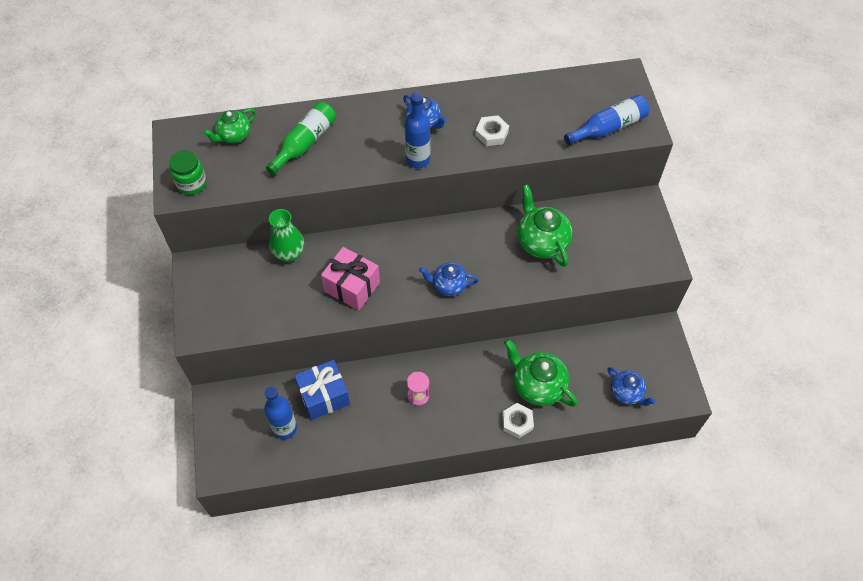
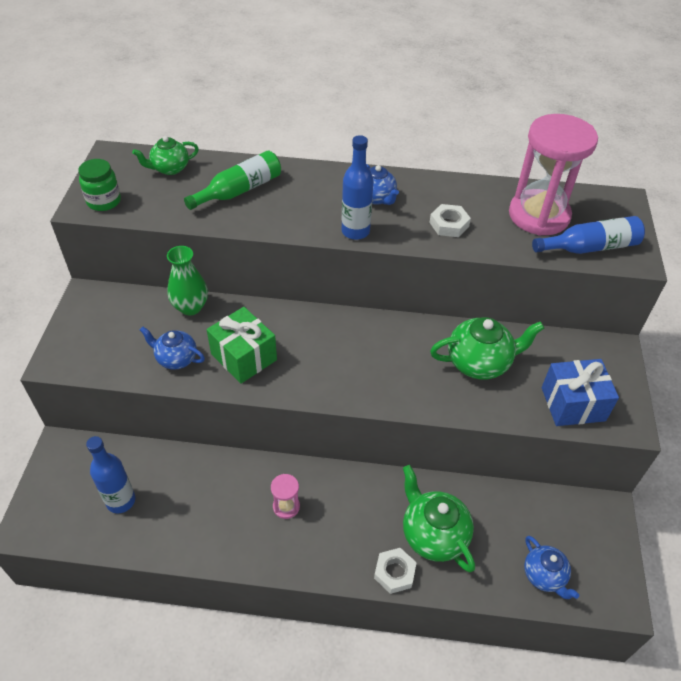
camera: 15 degrees right, 10 degrees down
blue gift [294,360,350,420] -> blue gift moved to [542,359,619,426]
pink gift [321,247,380,311] -> green gift [207,307,277,384]
blue teapot [419,263,479,296] -> blue teapot moved to [140,326,205,370]
green teapot [517,184,572,267] -> green teapot turned 90 degrees clockwise [430,317,544,380]
none -> pink hourglass [509,114,598,236]

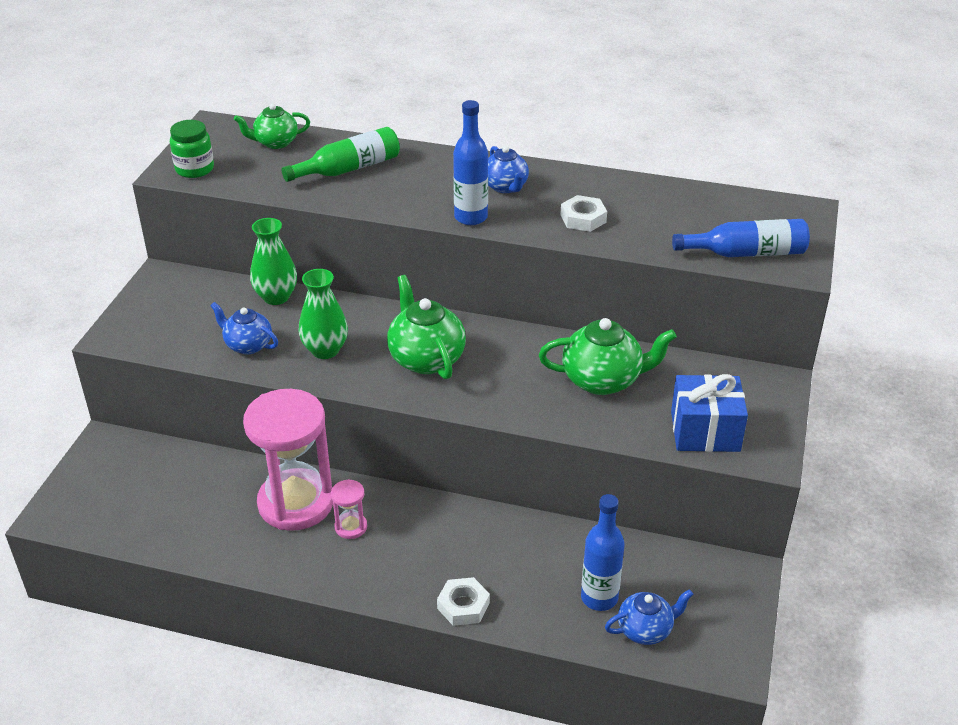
camera: 10 degrees right, 10 degrees down
blue bottle [86,436,135,513] -> blue bottle moved to [581,494,625,611]
green gift [207,307,277,384] -> green vase [299,269,348,359]
green teapot [403,465,475,572] -> green teapot moved to [387,275,466,379]
pink hourglass [509,114,598,236] -> pink hourglass moved to [243,389,333,531]
blue teapot [524,536,579,599] -> blue teapot turned 90 degrees counterclockwise [605,589,693,645]

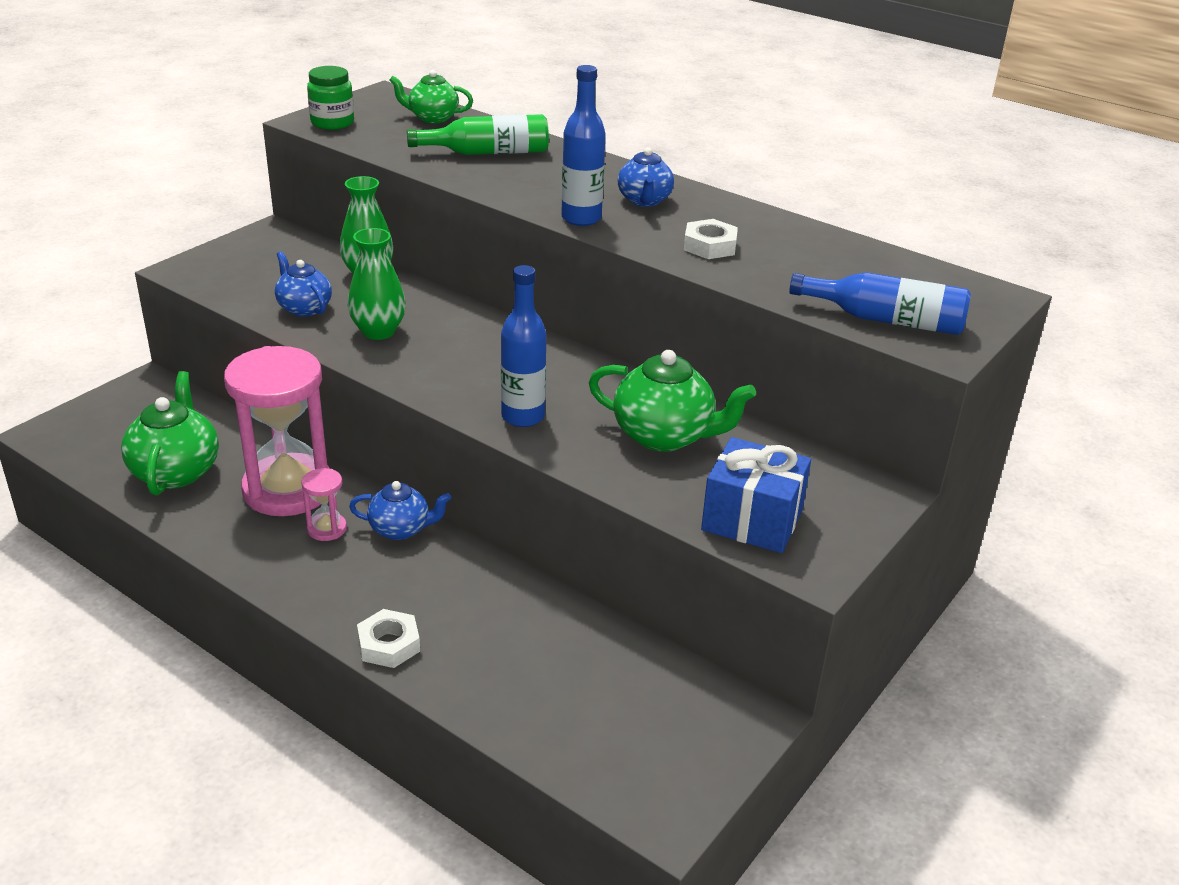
camera: 20 degrees right, 5 degrees down
green teapot [387,275,466,379] -> green teapot moved to [121,371,219,495]
blue bottle [581,494,625,611] -> blue bottle moved to [501,265,546,427]
blue teapot [605,589,693,645] -> blue teapot moved to [349,481,451,540]

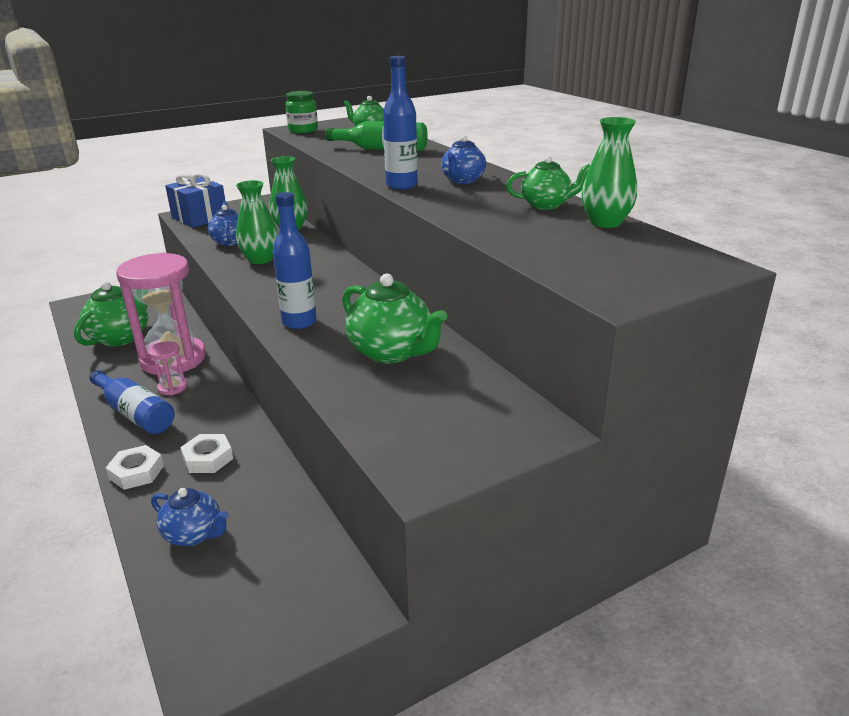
camera: 25 degrees right, 5 degrees down
blue teapot [349,481,451,540] -> blue teapot moved to [151,488,229,546]
white nut [684,219,738,259] -> white nut moved to [180,434,233,473]
blue gift [701,437,811,553] -> blue gift moved to [165,173,226,228]
blue bottle [789,273,971,335] -> blue bottle moved to [90,370,175,434]
none -> green teapot [506,156,590,210]
none -> green vase [581,117,637,228]

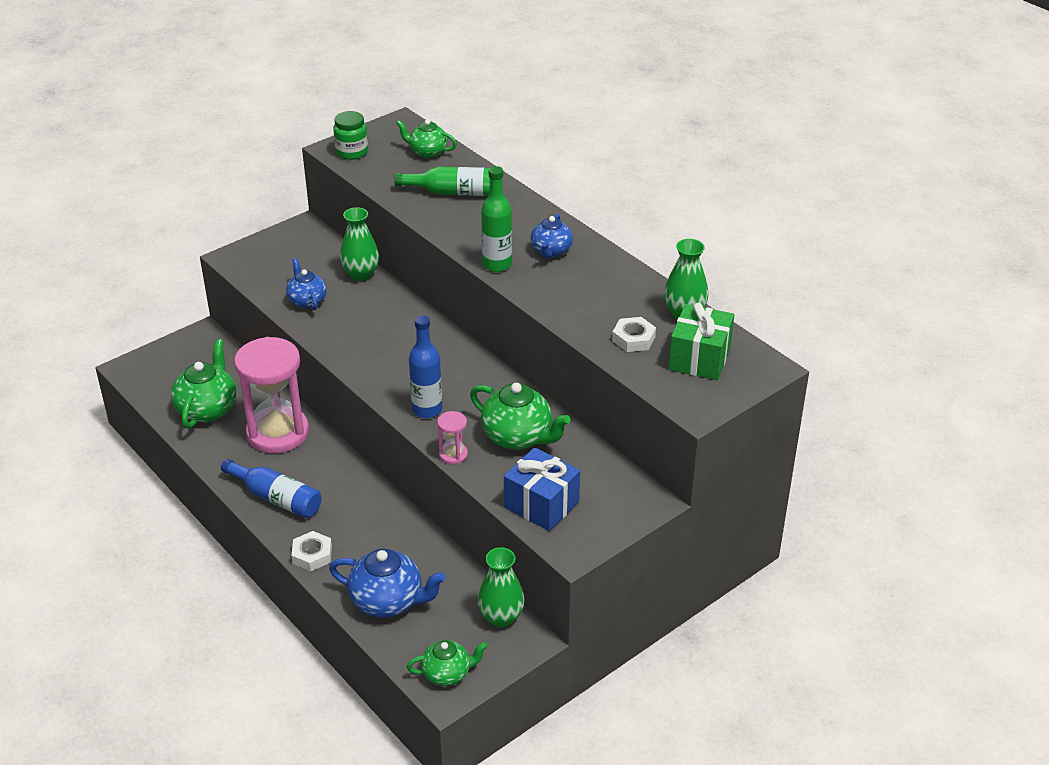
camera: 10 degrees left, 10 degrees up
pink hourglass [148,341,187,395] -> pink hourglass moved to [437,411,468,464]
blue teapot [151,488,229,546] -> blue teapot [329,549,446,618], size x1.58
blue gift [165,173,226,228] -> blue gift moved to [504,447,580,531]
white nut [180,434,233,473] -> white nut moved to [612,317,656,352]
green vase [236,180,278,264] -> green vase moved to [478,547,525,627]
blue bottle [383,56,418,190] -> green bottle [481,166,512,272]
green teapot [506,156,590,210] -> green teapot moved to [407,640,488,686]
none -> green gift [669,303,734,380]

